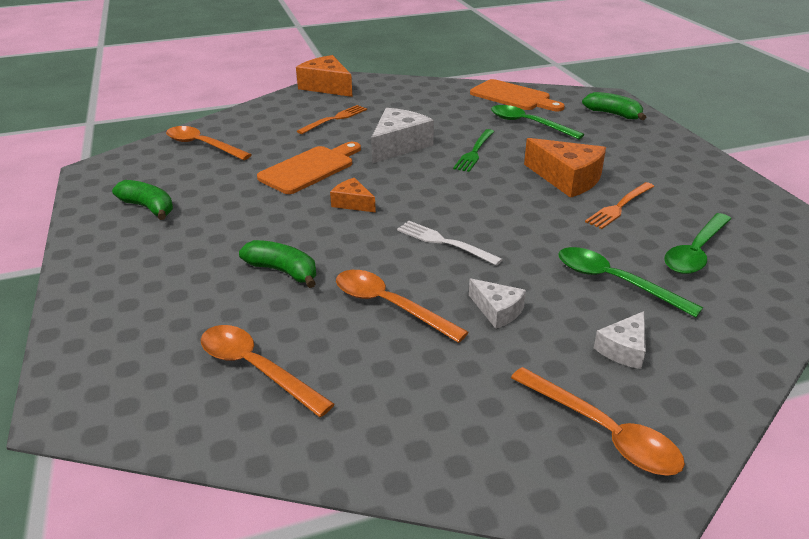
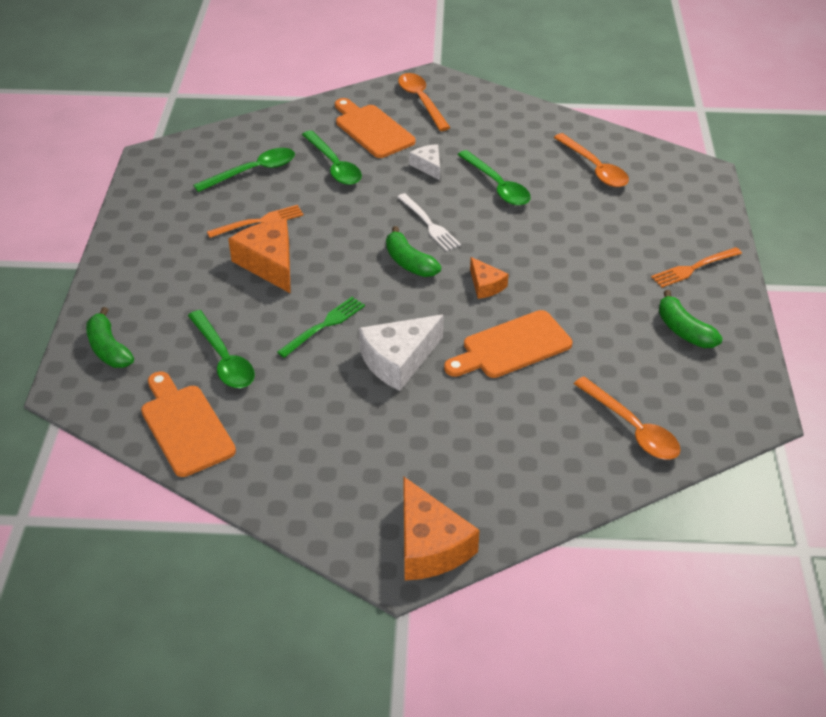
camera: 160 degrees left, 10 degrees up
green banana [239,240,316,288] -> green banana moved to [386,226,441,277]
orange fork [297,105,367,134] -> orange fork moved to [651,247,742,288]
orange spoon [336,270,469,343] -> green spoon [458,150,531,206]
white cheese [594,311,646,369] -> orange cutting board [335,98,415,158]

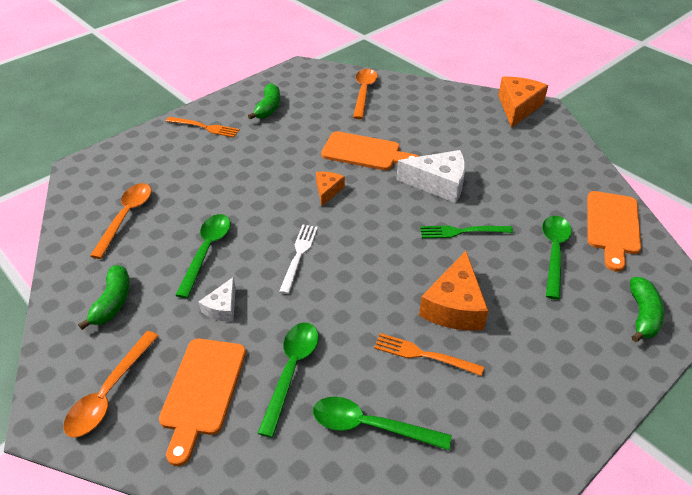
camera: 135 degrees left, 0 degrees up
green banana [386,226,441,277] -> green banana moved to [78,265,130,330]

